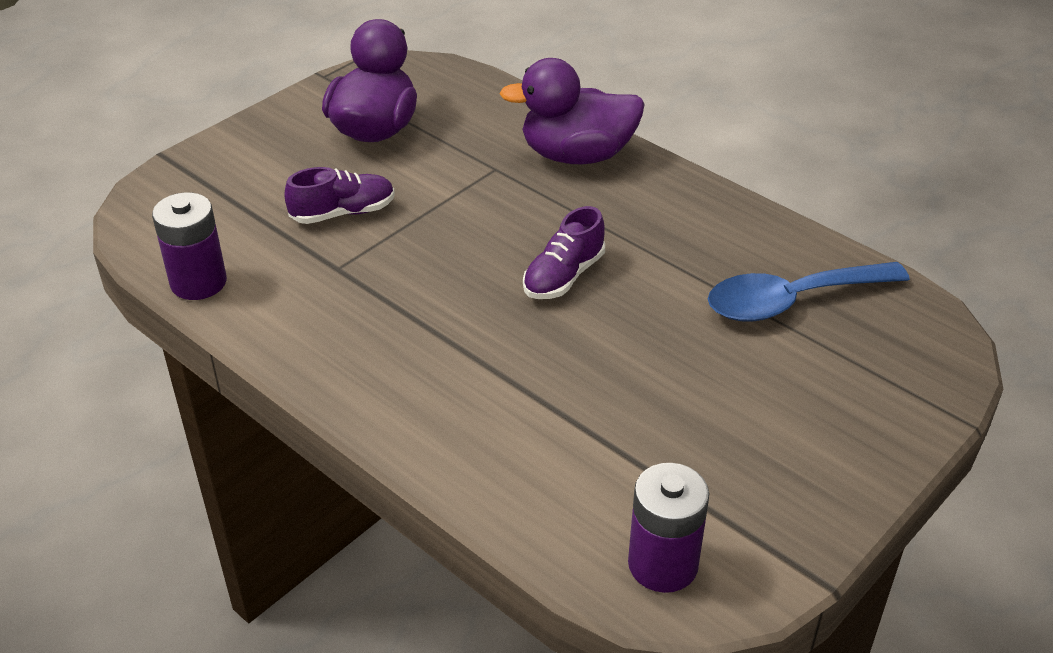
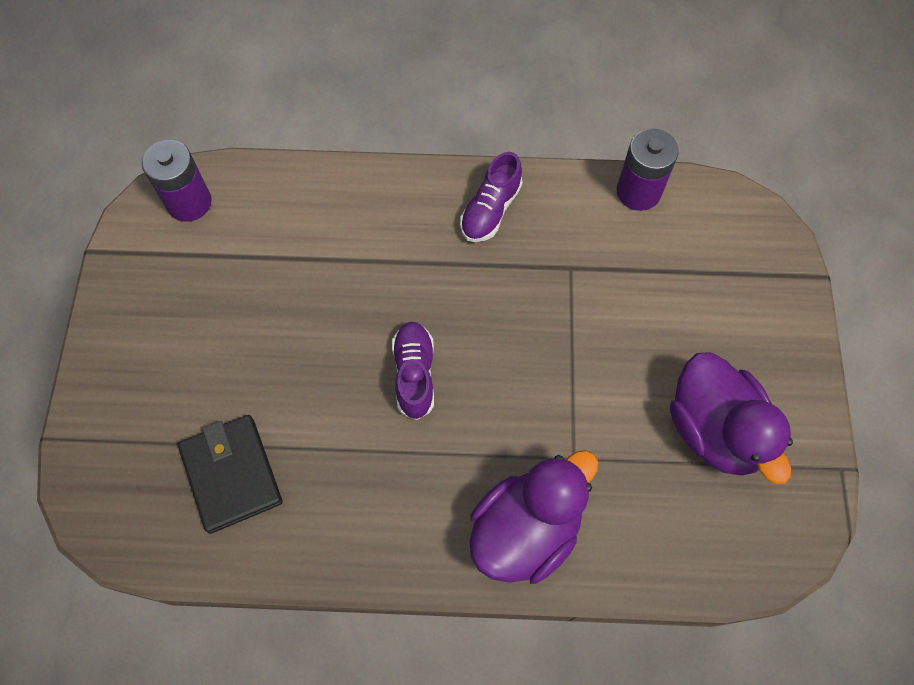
camera: 140 degrees right, 25 degrees up
purple shoe [285,167,395,224] -> purple shoe moved to [460,152,523,242]
blue spoon [708,262,910,322] -> black wallet [178,415,283,534]

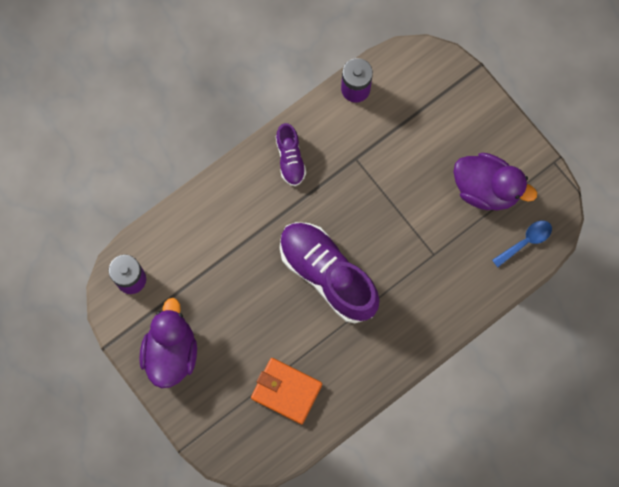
camera: 40 degrees left, 10 degrees up
black wallet [178,415,283,534] -> orange wallet [251,358,322,424]
purple shoe [392,322,434,420] -> purple shoe [280,222,379,323], size x2.00
purple duck [470,450,598,584] -> purple duck moved to [139,298,197,388]
none -> blue spoon [492,220,552,267]

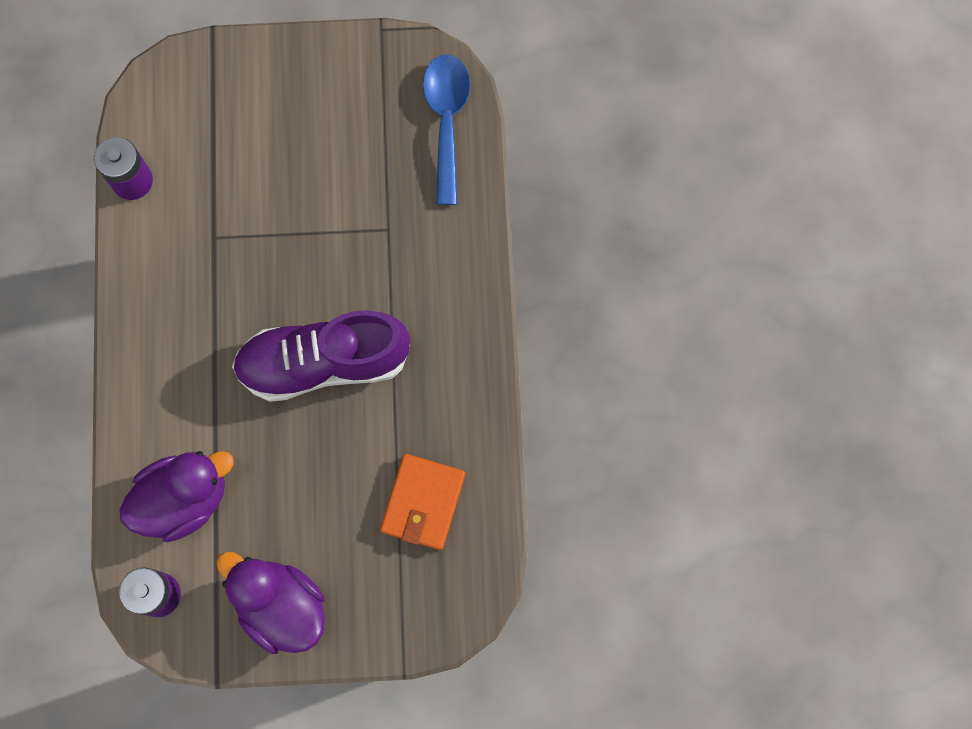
camera: 55 degrees left, 0 degrees up
orange wallet [251,358,322,424] -> orange wallet turned 45 degrees counterclockwise [380,454,465,550]
purple shoe [276,123,306,186] -> none
purple duck [454,153,537,210] -> purple duck moved to [119,451,234,542]
blue spoon [492,220,552,267] -> blue spoon [423,54,470,205], size x1.65

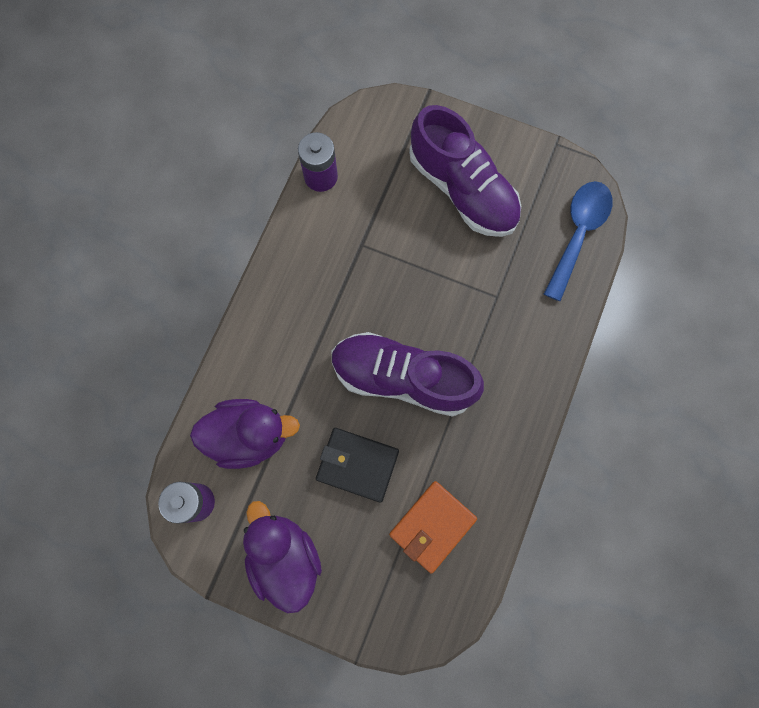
camera: 25 degrees right, 0 degrees up
none -> black wallet [316,428,399,503]
none -> purple shoe [409,105,521,237]

